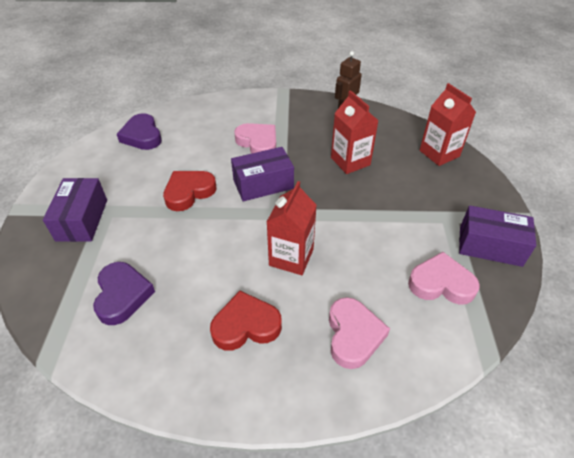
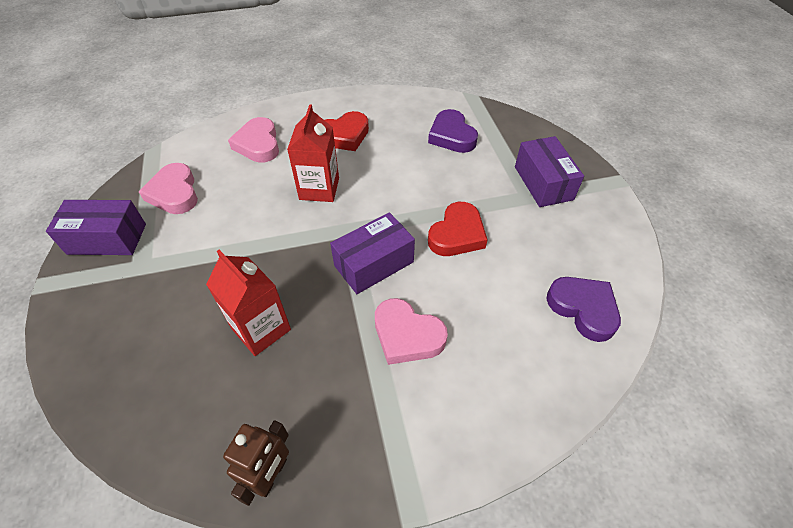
camera: 165 degrees right, 5 degrees up
pink heart [408,252,480,305] -> pink heart turned 75 degrees clockwise [139,163,198,214]
red carton [420,83,476,166] -> none

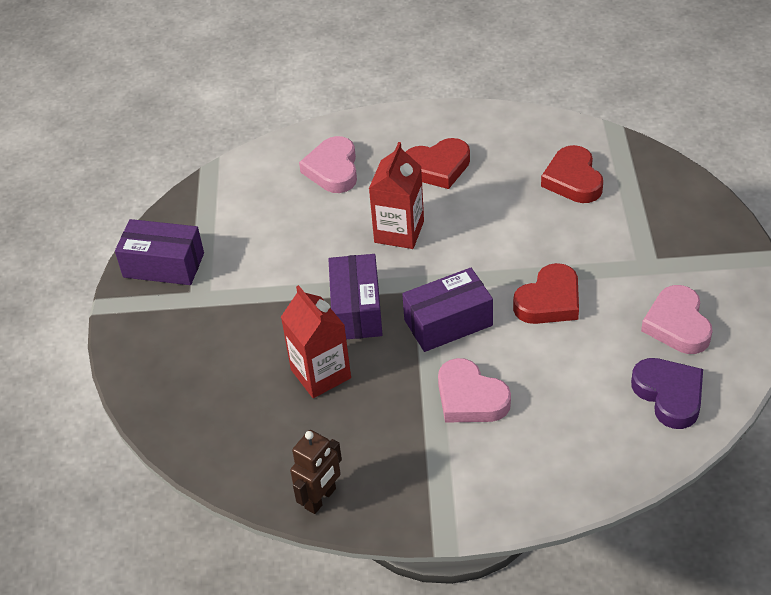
camera: 15 degrees right, 5 degrees down
pink heart [139,163,198,214] -> pink heart moved to [641,285,713,354]
purple heart [428,109,478,153] -> red heart [541,145,603,203]
purple box [515,136,584,207] -> purple box moved to [328,254,383,339]

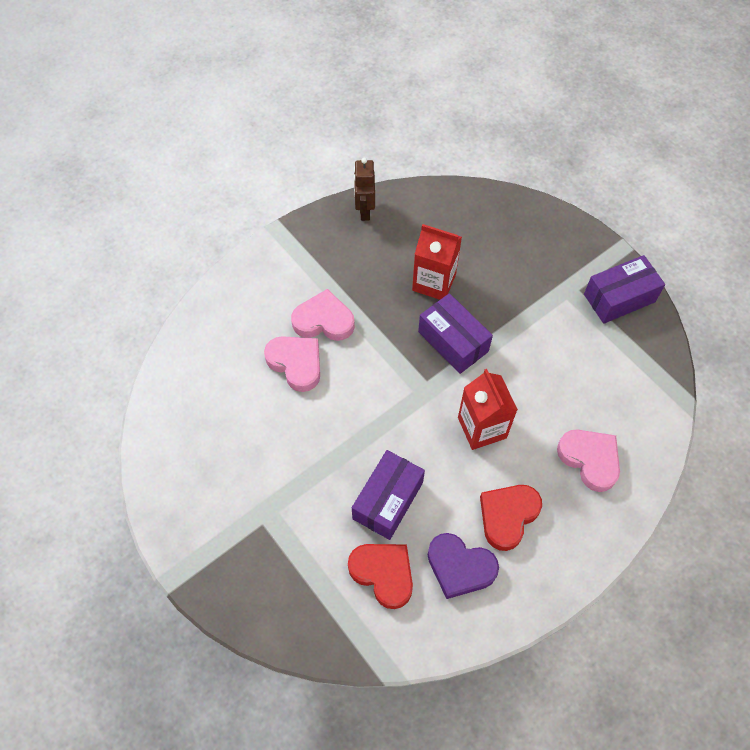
camera: 140 degrees right, 15 degrees up
purple box [402,268,493,352] -> purple box moved to [352,450,425,540]
red heart [513,263,579,324] -> none
purple heart [631,358,703,429] -> purple heart moved to [428,533,499,599]
pink heart [641,285,713,354] -> pink heart moved to [264,336,320,392]

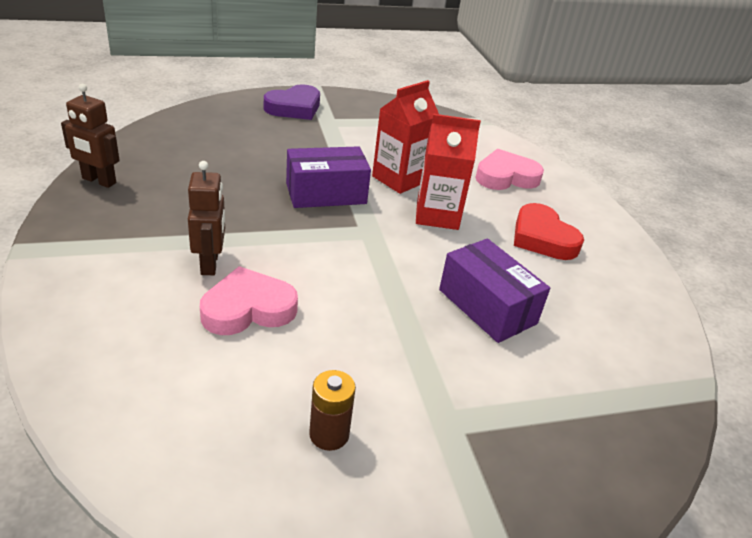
camera: 70 degrees left, 25 degrees down
pink heart [291,289,355,341] -> brown robot [188,161,225,275]
red heart [348,544,413,609] -> none
red carton [412,224,462,300] -> red carton moved to [372,80,439,194]
purple heart [428,533,499,599] -> purple heart moved to [264,84,320,120]
purple box [584,255,665,324] -> none
none -> brown battery [309,370,356,451]

